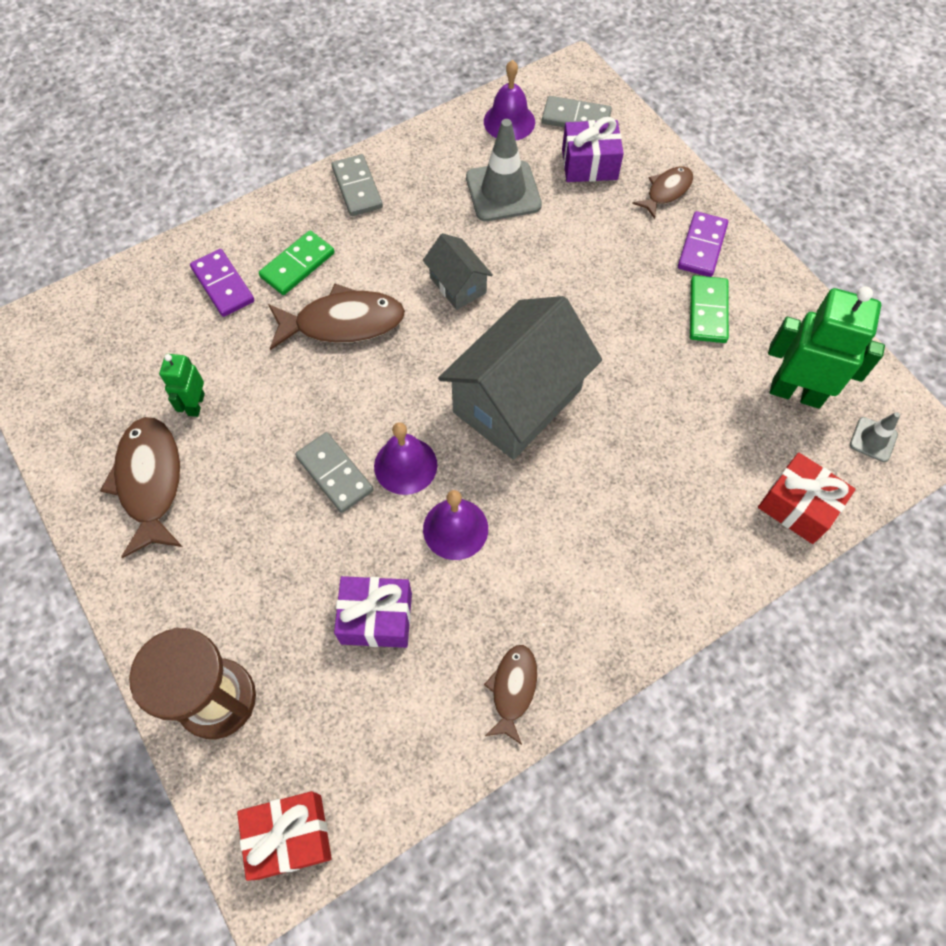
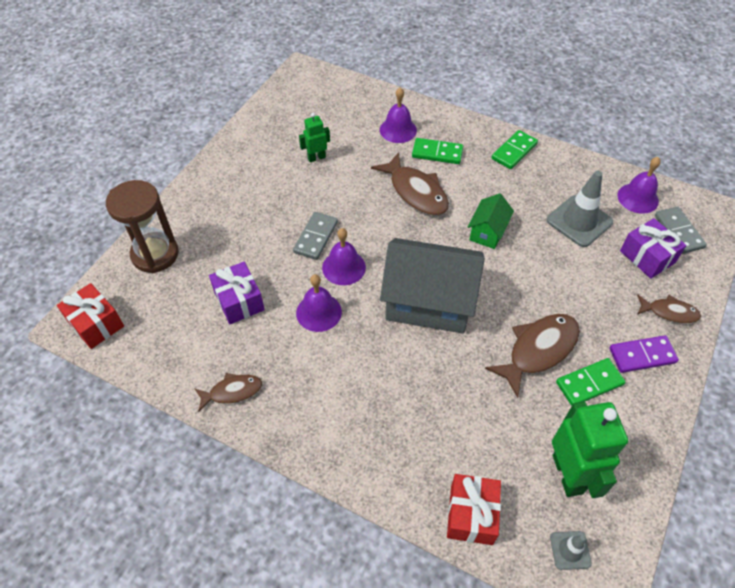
camera: 60 degrees right, 10 degrees down
brown fish [100,417,183,558] -> brown fish moved to [485,314,580,398]
purple domino [190,249,254,317] -> purple bell [380,87,417,143]
grey domino [332,154,383,216] -> green domino [491,130,538,169]
grey house [423,233,493,310] -> green house [468,193,514,249]

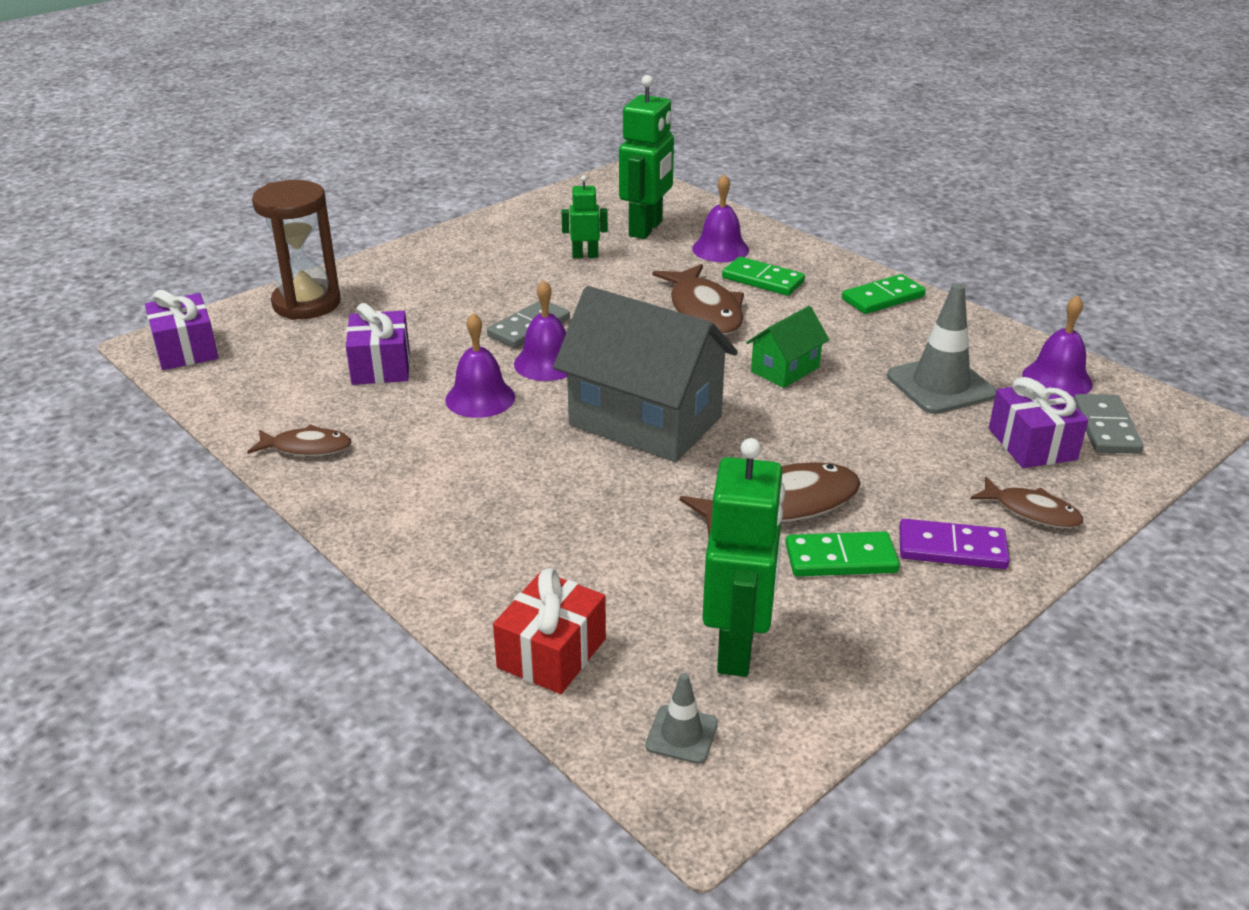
camera: 20 degrees right, 20 degrees down
red gift [57,283,124,349] -> purple gift [145,290,218,370]
none -> green robot [619,75,674,239]

